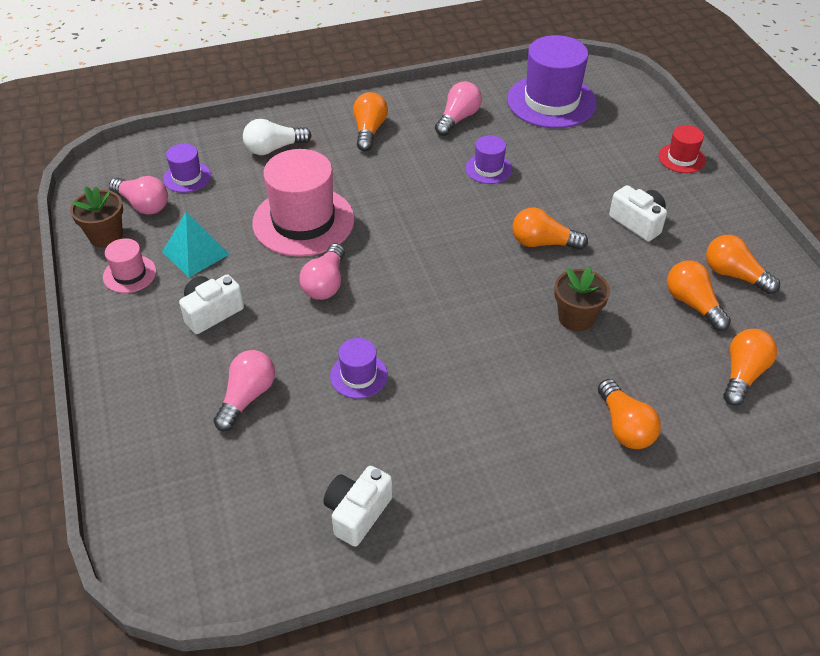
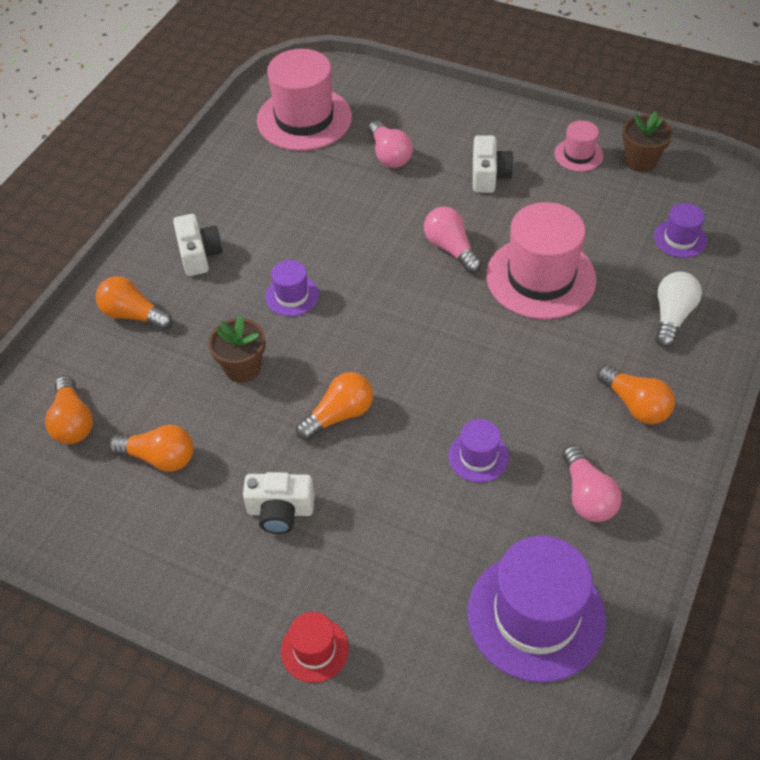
camera: 135 degrees right, 5 degrees up
pink light bulb [109,176,168,215] -> none
turquoise pyramid [162,212,230,277] -> none
white camera [323,466,393,547] -> white camera moved to [173,214,223,276]
purple hat [330,338,388,399] -> purple hat moved to [265,260,319,316]
orange light bulb [706,235,780,294] -> none
none -> pink hat [257,49,352,151]

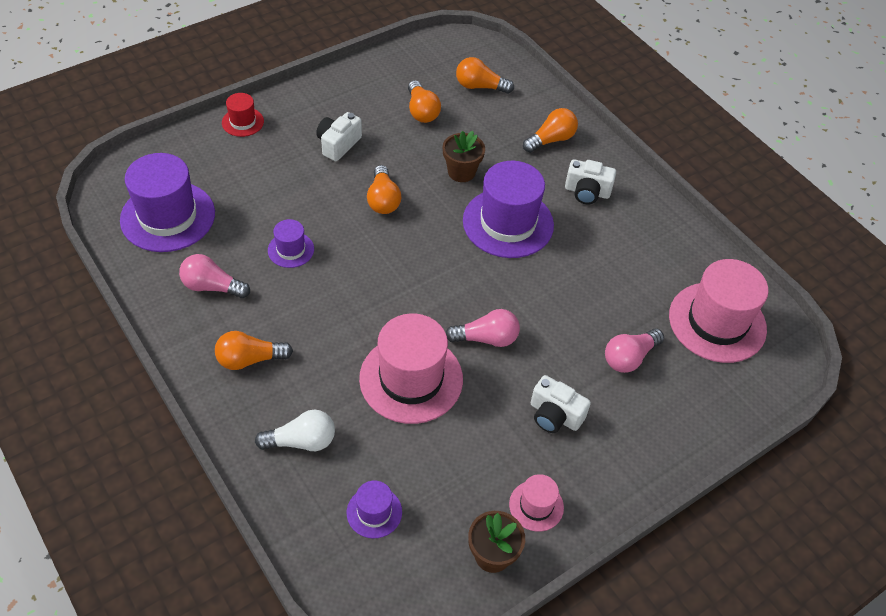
camera: 115 degrees right, 0 degrees up
orange light bulb [109,425,194,472] -> orange light bulb turned 60 degrees counterclockwise [408,80,441,123]
purple hat [265,260,319,316] -> purple hat [463,161,554,258], size x2.05
pink light bulb [368,120,413,168] -> pink light bulb turned 45 degrees counterclockwise [605,328,664,373]
white light bulb [655,272,702,348] -> white light bulb turned 60 degrees counterclockwise [255,410,335,451]

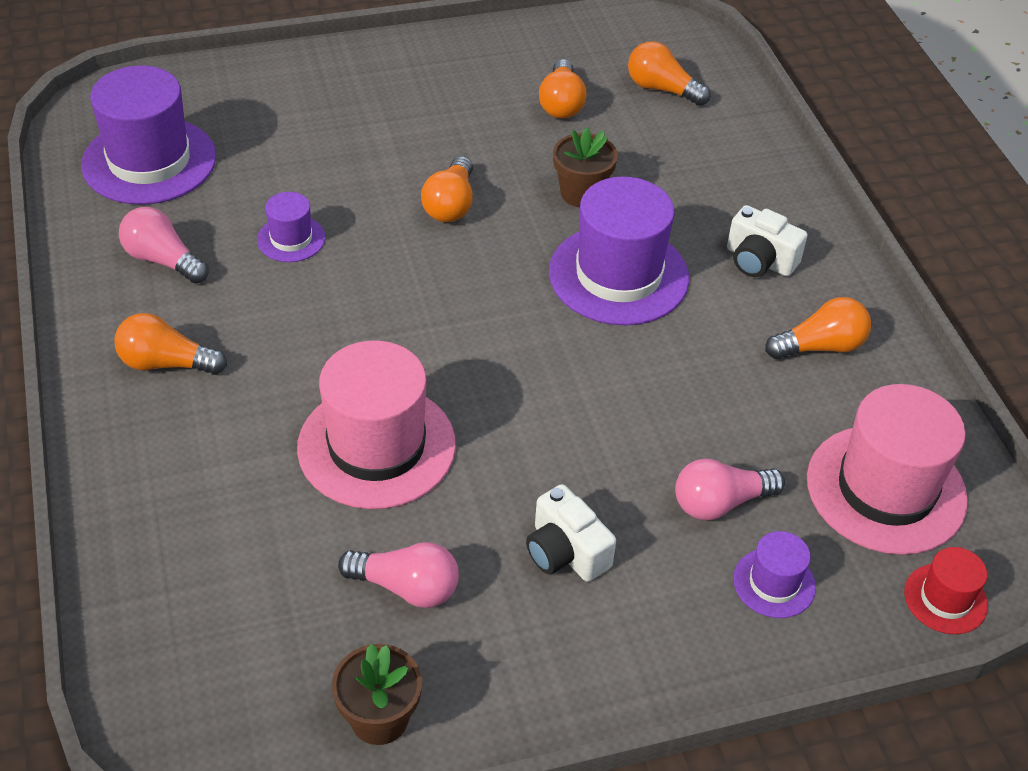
camera: 20 degrees right, 5 degrees down
red hat [222,93,264,137] -> red hat moved to [904,547,988,634]
white light bulb [255,410,335,451] -> none
white camera [316,112,362,161] -> none
purple hat [347,480,402,538] -> purple hat moved to [733,531,816,618]
pink light bulb [446,309,520,347] -> pink light bulb moved to [338,542,459,608]
pink hat [509,474,564,532] -> none
orange light bulb [523,108,578,153] -> orange light bulb moved to [765,297,871,359]

